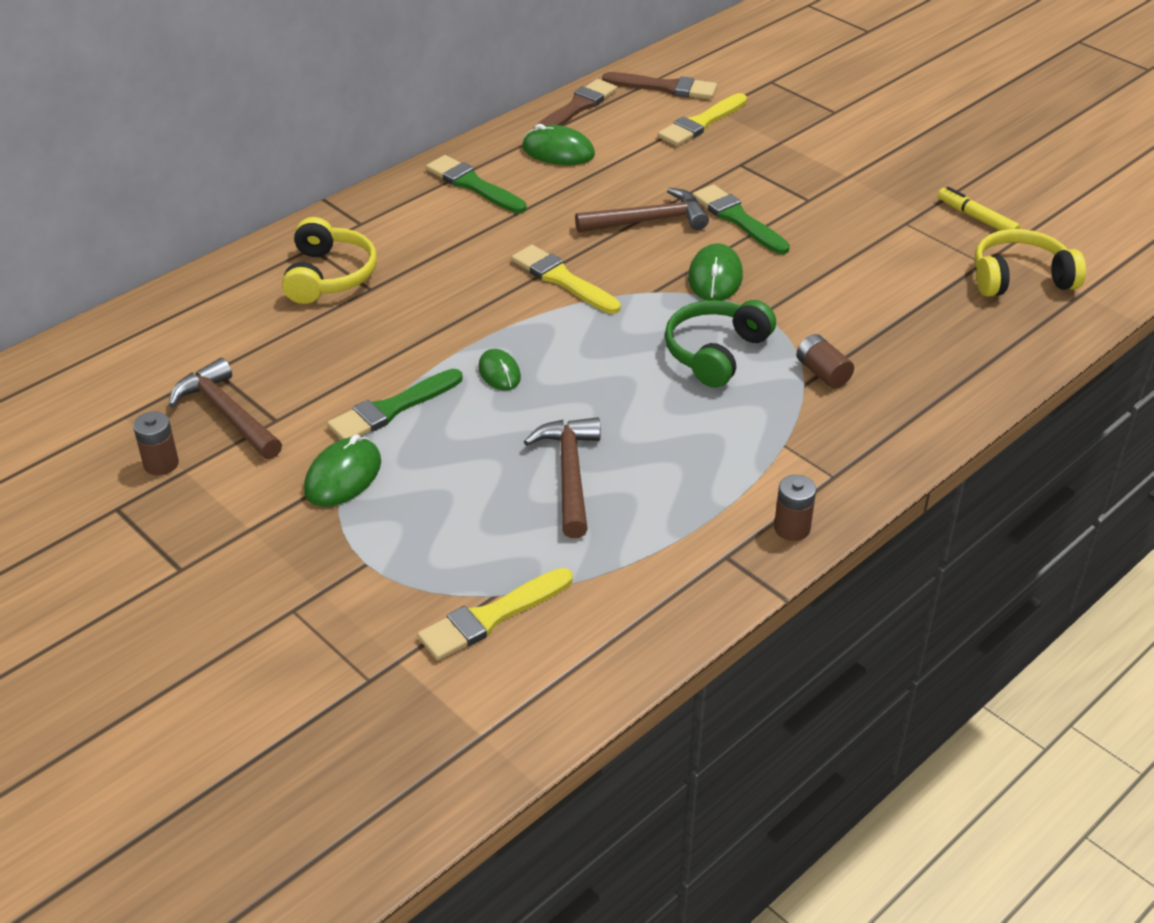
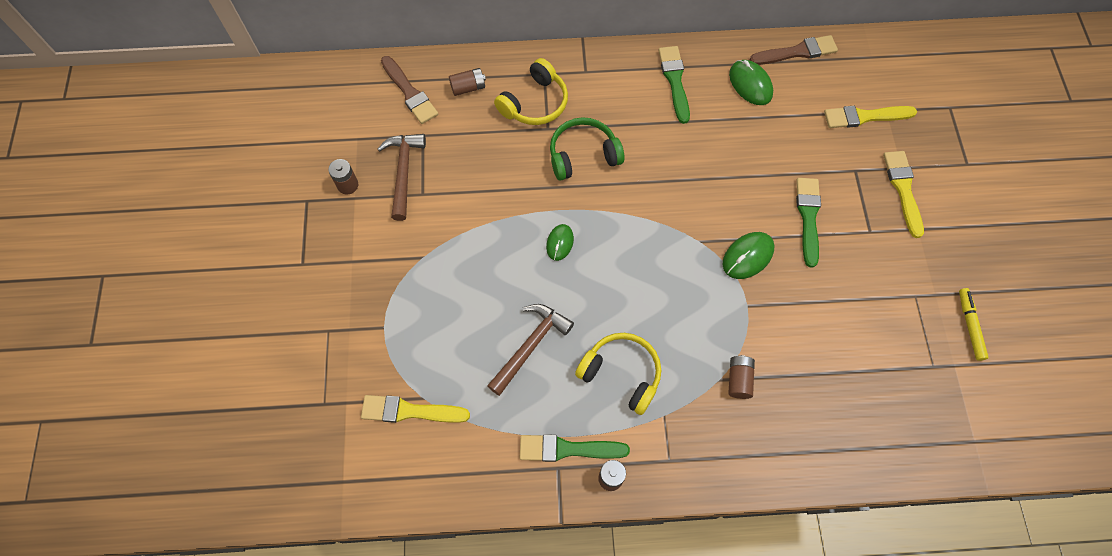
camera: 40 degrees right, 25 degrees up
green mouse [304,434,381,507] -> none
green brush [327,369,463,440] -> green brush moved to [520,434,630,462]
yellow brush [511,245,621,314] -> yellow brush moved to [883,151,924,238]
brown hammer [575,188,709,233] -> none
brown brush [602,72,717,99] -> brown brush moved to [381,56,438,124]
green headphones [665,300,776,388] -> green headphones moved to [550,117,625,181]
yellow headphones [974,229,1086,297] -> yellow headphones moved to [575,333,661,415]
none -> brown battery [449,68,486,96]

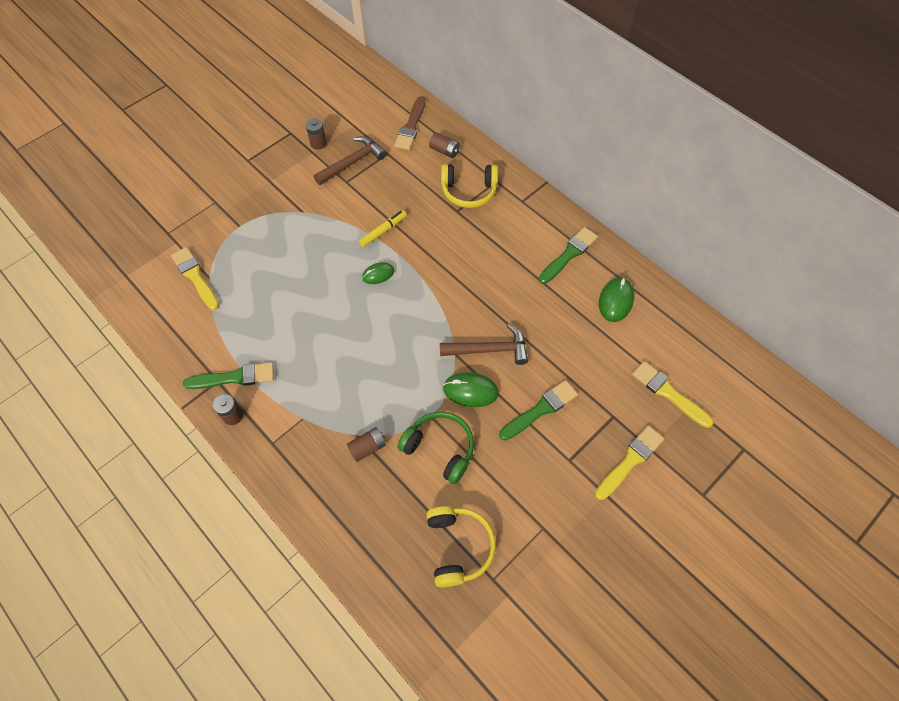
camera: 50 degrees right, 5 degrees down
brown hammer [487,304,574,396] -> brown hammer moved to [440,324,528,365]
green brush [520,434,630,462] -> green brush turned 120 degrees clockwise [183,362,274,389]
green headphones [550,117,625,181] -> green headphones moved to [397,412,474,484]
yellow headphones [575,333,661,415] -> yellow headphones moved to [426,506,496,587]
brown brush [750,35,838,65] -> none
yellow marker [959,288,989,361] -> yellow marker moved to [359,210,407,247]

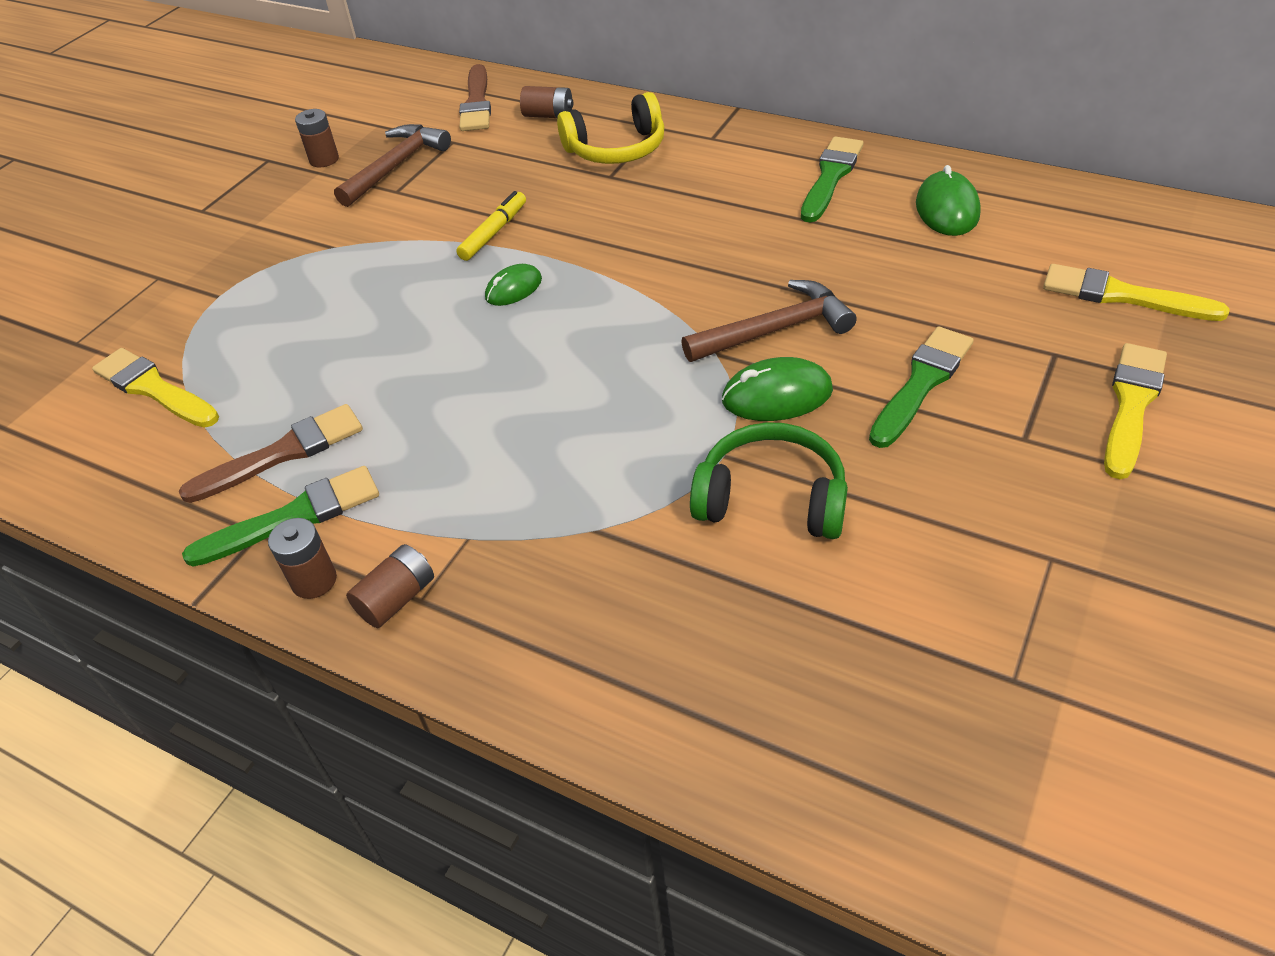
camera: 15 degrees left, 15 degrees down
brown battery [347,427,386,462] -> brown battery moved to [346,544,434,628]
yellow headphones [426,506,496,587] -> none
none -> brown brush [179,404,363,503]

